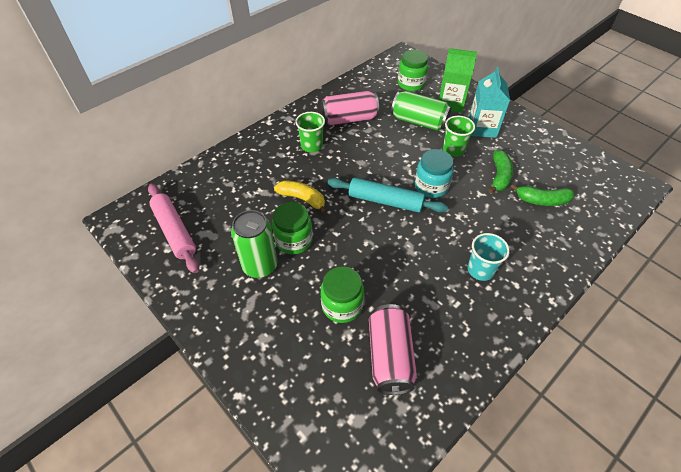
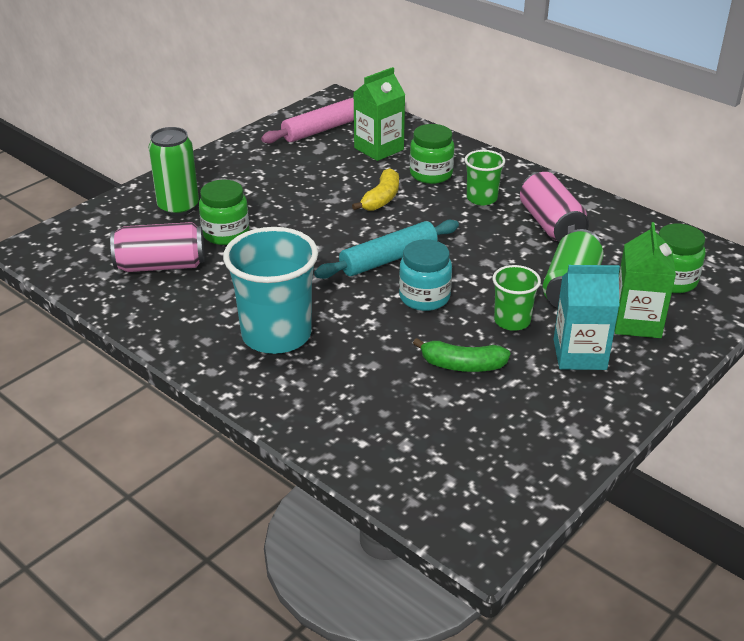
camera: 85 degrees right, 15 degrees down
green can [231,210,278,278] -> green can moved to [148,127,199,216]
green jar [272,202,313,254] -> green jar moved to [410,124,454,184]
turquoise rolling pin [328,178,448,212] -> turquoise rolling pin turned 45 degrees clockwise [314,220,459,279]
turquoise cup [467,233,510,281] -> turquoise cup [223,227,318,354], size x1.88
green banana [510,184,575,206] -> none
none -> green carton [354,67,405,161]

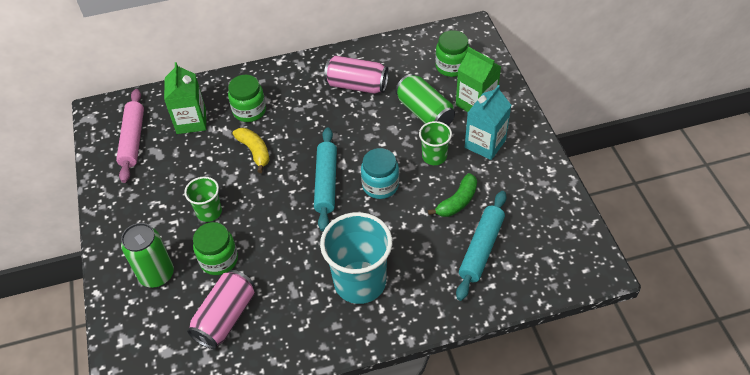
camera: 55 degrees left, 15 degrees up
green cup [465,150,505,206] -> green cup moved to [184,177,222,222]
none -> turquoise rolling pin [456,191,507,301]

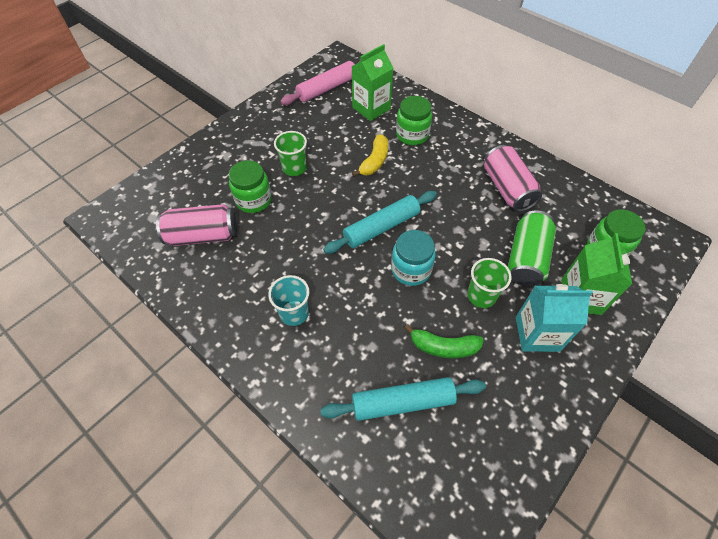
camera: 55 degrees right, 5 degrees up
green can [121,223,174,288] -> none
turquoise cup [320,212,392,304] -> turquoise cup [268,275,309,326], size x0.53

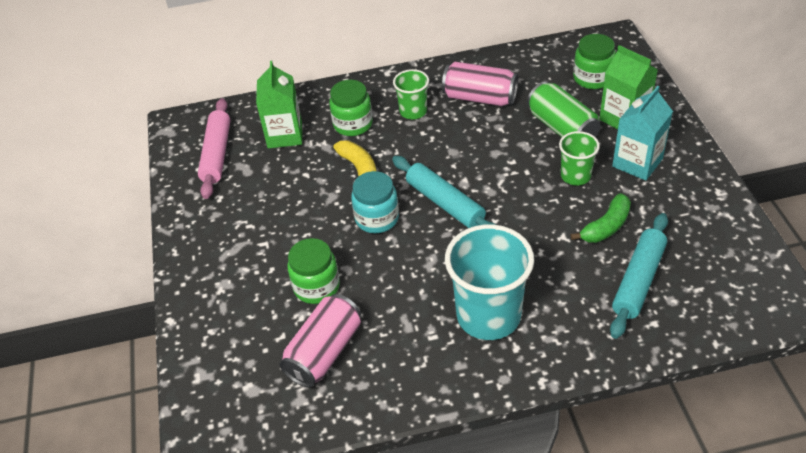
camera: 50 degrees left, 10 degrees down
turquoise cup [268,275,309,326] -> turquoise cup [445,224,534,340], size x1.88
green cup [274,131,307,176] -> green cup moved to [393,69,429,119]
turquoise rolling pin [323,191,437,254] -> turquoise rolling pin turned 45 degrees counterclockwise [392,156,496,228]
turquoise jar [391,230,436,286] -> turquoise jar moved to [351,171,399,233]

